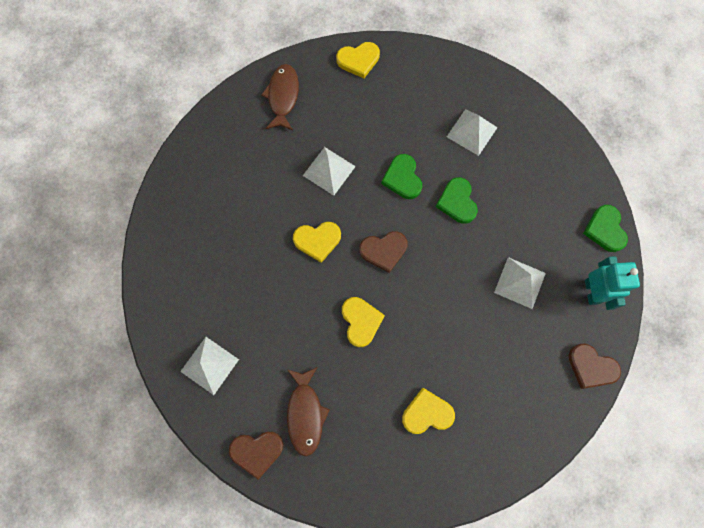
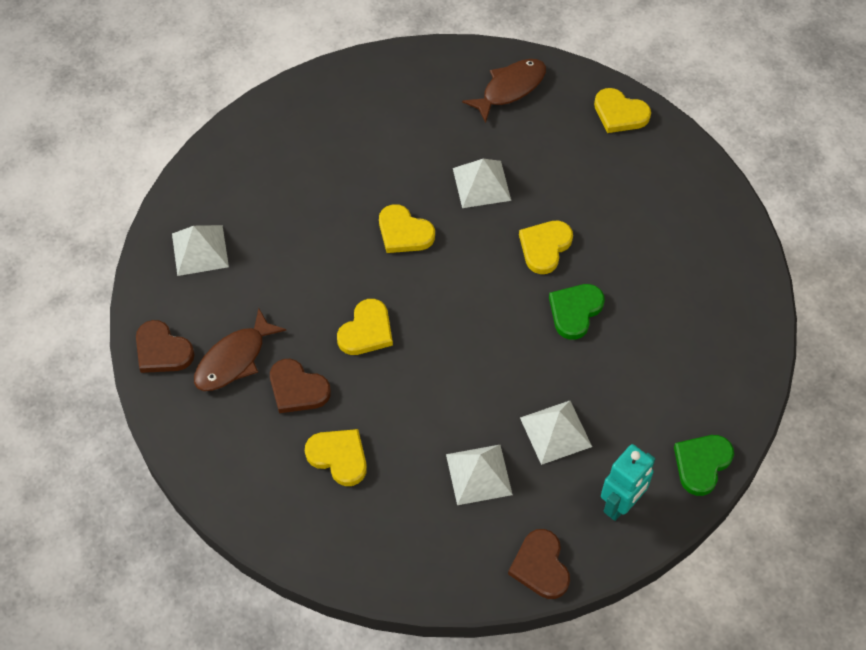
camera: 45 degrees right, 15 degrees down
brown heart [359,231,408,273] -> brown heart moved to [270,359,331,413]
green heart [381,154,422,199] -> yellow heart [519,221,573,274]
white pyramid [447,109,497,156] -> white pyramid moved to [446,445,513,505]

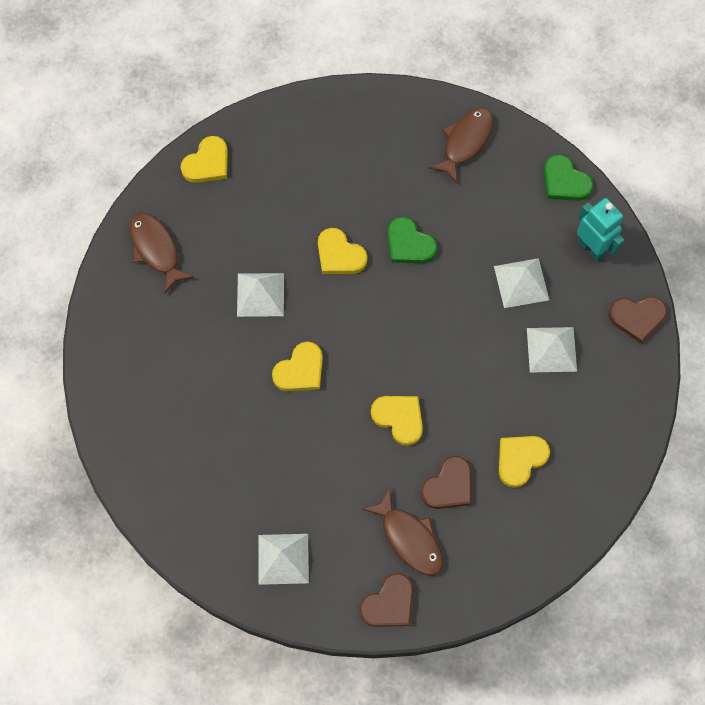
camera: 80 degrees left, 10 degrees up
none -> brown fish [429,107,493,184]

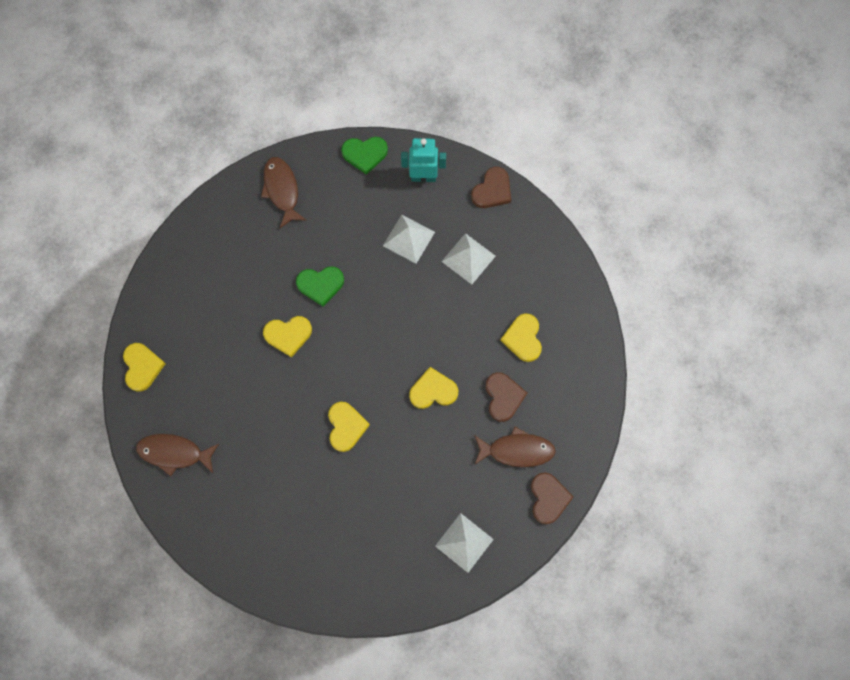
camera: 50 degrees left, 5 degrees up
white pyramid [237,273,284,317] -> none

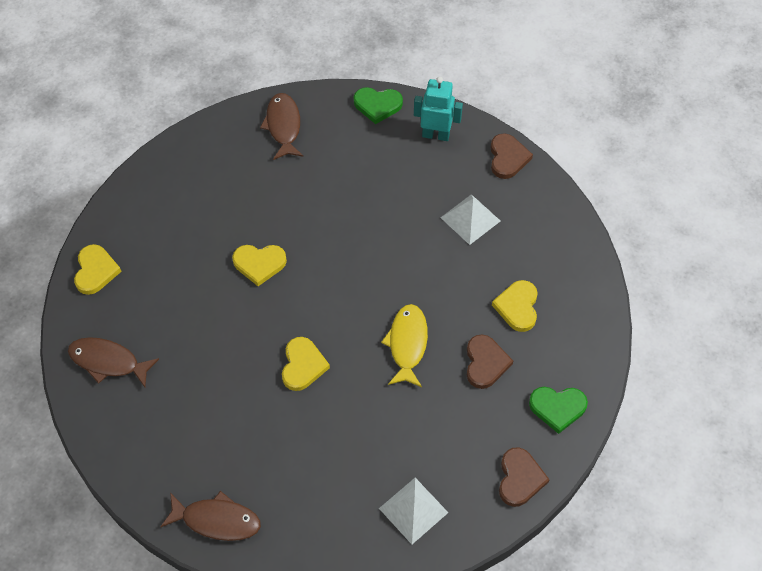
camera: 10 degrees right, 15 degrees down
green heart [296,266,344,307] -> green heart moved to [529,387,588,434]
white pyramid [383,215,435,264] -> none
yellow heart [409,367,458,409] -> yellow fish [381,304,428,387]
brown heart [471,167,511,208] -> brown heart turned 45 degrees counterclockwise [491,133,533,179]
brown fish [474,427,556,467] -> brown fish moved to [160,491,261,541]

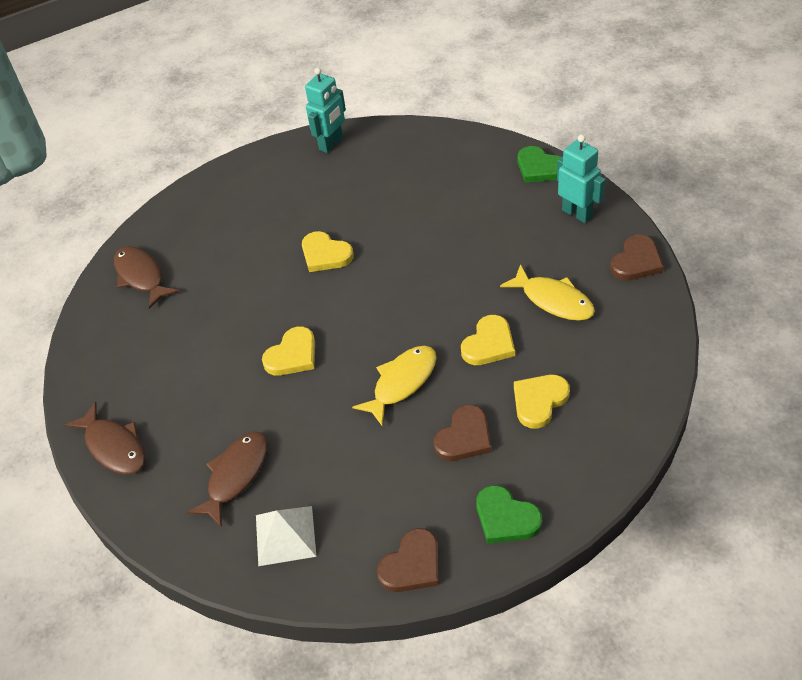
camera: 40 degrees right, 10 degrees down
yellow heart [74,244,122,295] -> yellow heart moved to [461,315,515,365]
brown fish [260,93,303,160] -> brown fish moved to [187,432,268,528]
white pyramid [440,194,500,245] -> yellow fish [500,264,595,321]
none -> turquoise robot [305,67,346,153]

